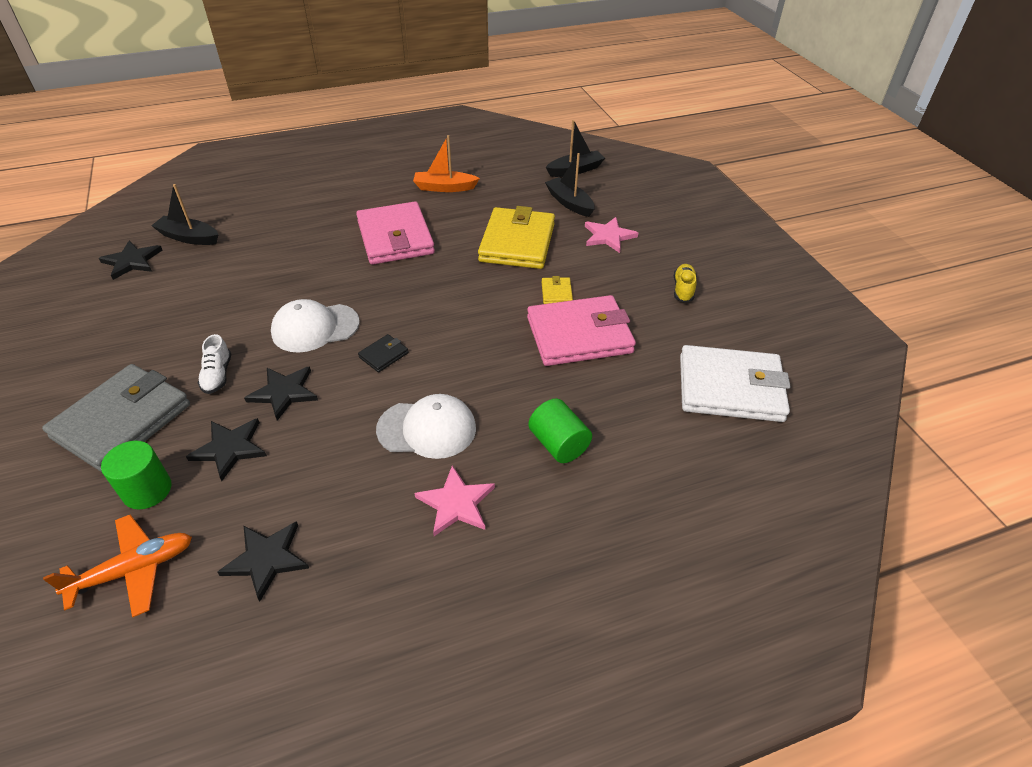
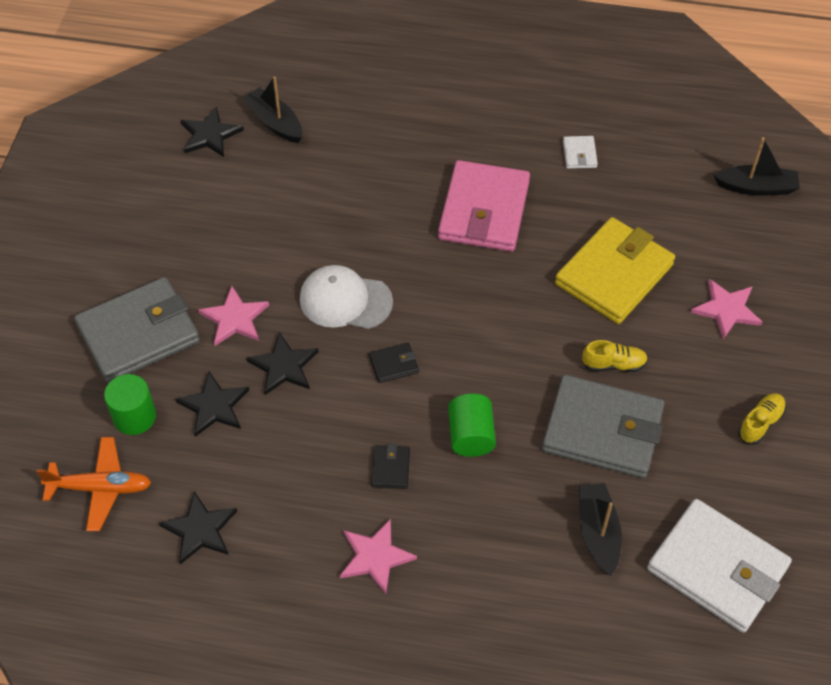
camera: 30 degrees right, 10 degrees up
white shoe [198,334,231,394] -> pink star [198,286,269,346]
white cap [376,394,476,459] -> black wallet [371,444,410,489]
orange boat [413,135,480,192] -> white wallet [563,136,598,169]
pink wallet [527,295,636,366] -> grey wallet [542,375,664,478]
green cylinder [528,398,592,463] -> green cylinder moved to [448,394,496,457]
yellow wallet [542,276,573,304] -> yellow shoe [582,340,648,372]
black boat [545,153,595,217] -> black boat moved to [579,483,622,576]

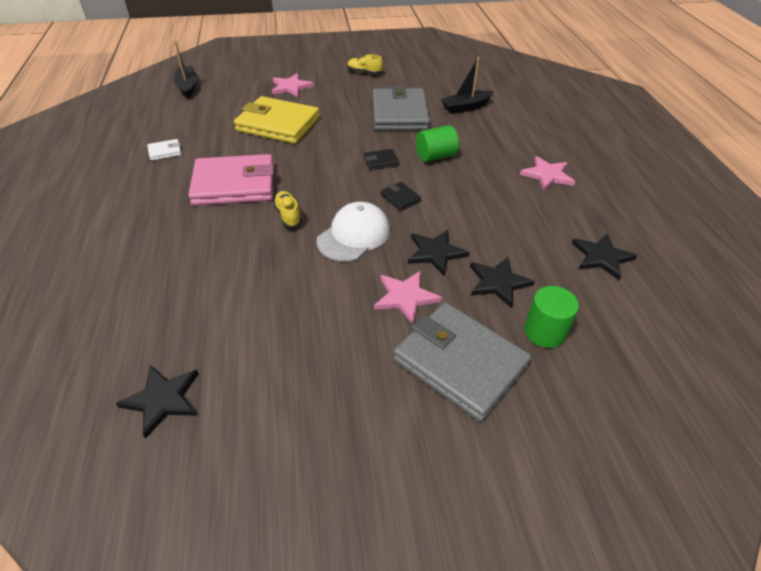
camera: 110 degrees left, 10 degrees down
orange plane [36,437,151,531] -> none
black boat [243,77,302,143] -> none
white cap [300,265,393,329] -> white cap turned 135 degrees counterclockwise [317,202,390,262]
black wallet [371,444,410,489] -> black wallet moved to [364,149,399,170]
yellow shoe [582,340,648,372] -> yellow shoe moved to [273,191,302,228]
white wallet [647,499,792,633] -> none

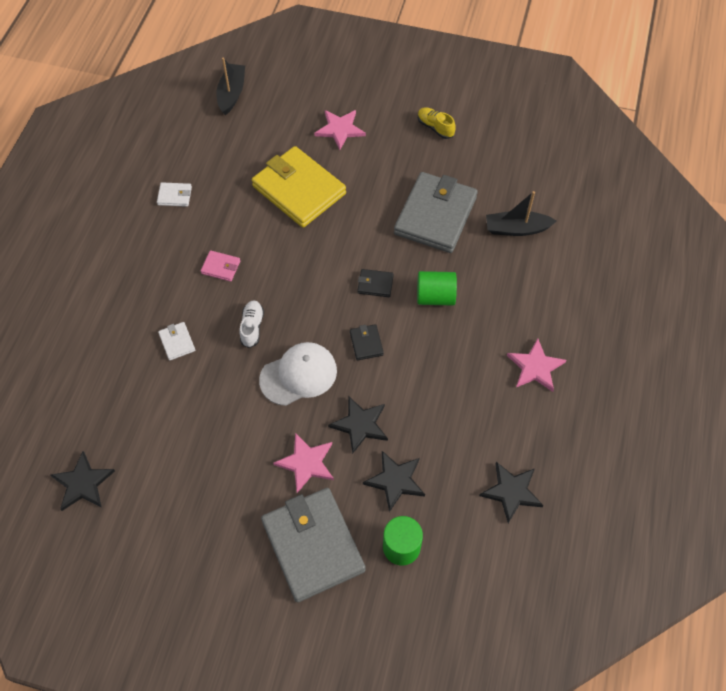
camera: 25 degrees right, 15 degrees up
pink wallet [188,154,274,206] -> pink wallet [201,250,240,282], size x0.41
yellow shoe [273,191,302,228] -> white shoe [240,300,264,348]
none -> white wallet [158,322,195,360]

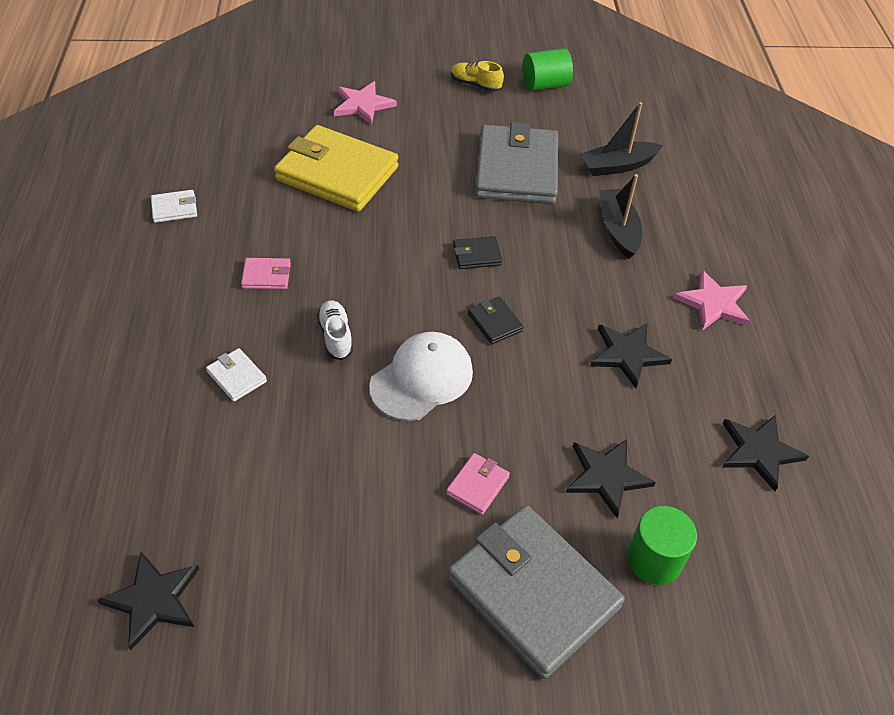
camera: 20 degrees left, 10 degrees down
black boat [217,57,245,115] -> black boat moved to [599,174,642,259]
pink star [273,433,334,493] -> pink wallet [446,453,510,515]
black star [328,396,388,454] -> black star moved to [590,324,672,388]
green cylinder [417,271,457,306] -> green cylinder moved to [523,48,573,91]

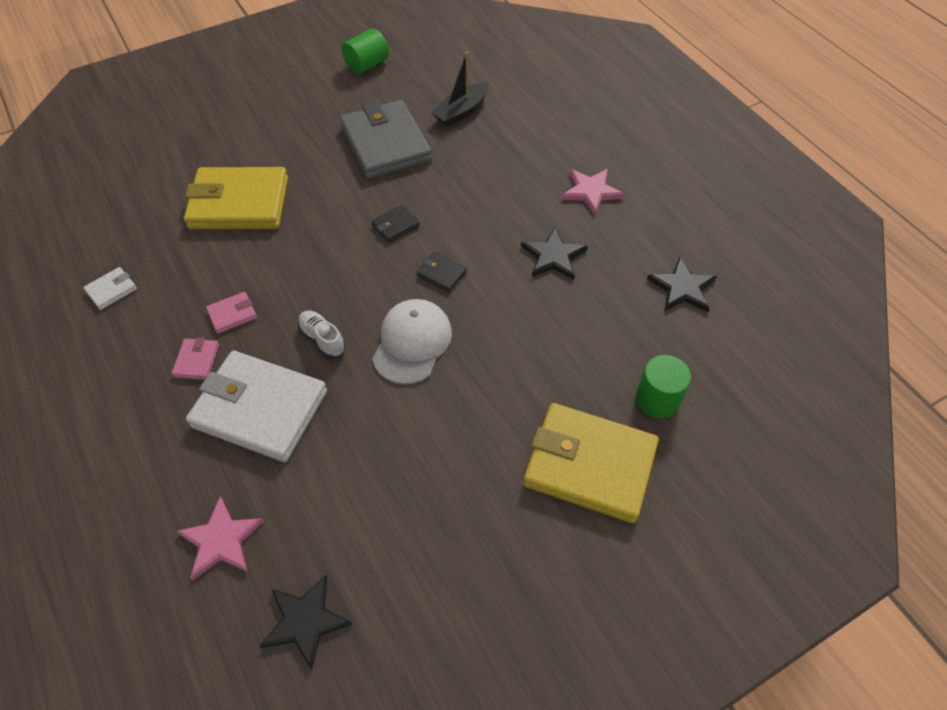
camera: 25 degrees left, 5 degrees up
white wallet [206,348,267,402] -> white wallet [186,351,327,462], size x2.41
pink star [334,81,397,125] -> pink star moved to [176,496,264,580]
pink wallet [446,453,510,515] -> pink wallet moved to [172,337,219,380]
grey wallet [447,505,625,679] -> yellow wallet [523,403,659,523]
yellow shoe [451,61,504,92] -> none
black star [566,439,656,518] -> none
black boat [599,174,642,259] -> none

